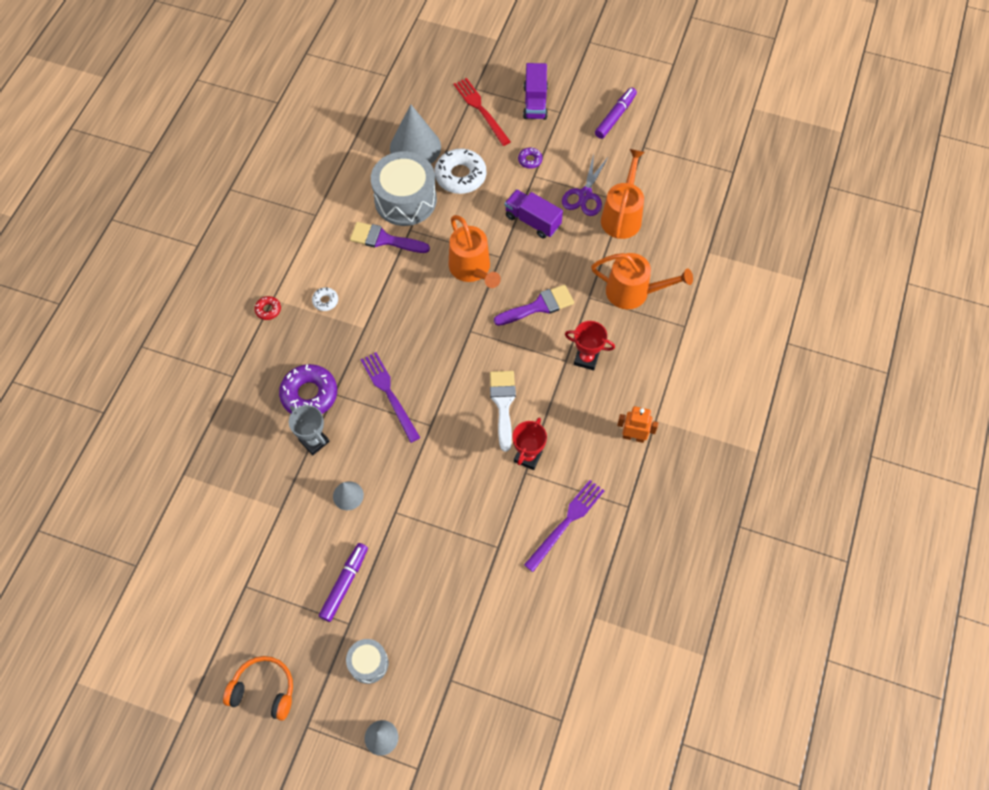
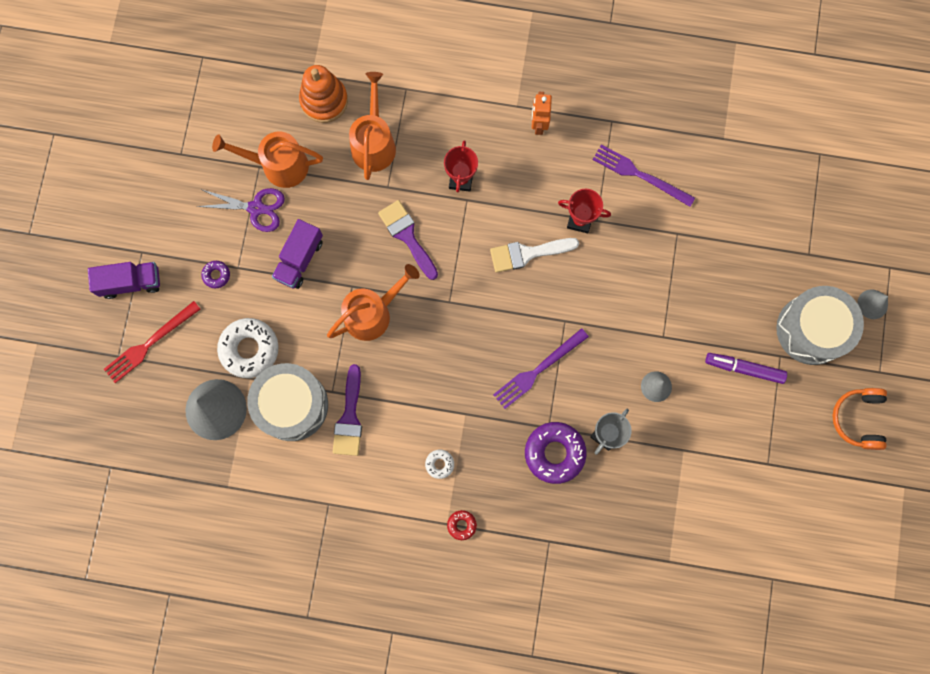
camera: 100 degrees left, 15 degrees up
grey drum [346,639,388,684] -> grey drum [776,286,864,365], size x1.94
purple marker [595,88,637,139] -> none
none -> orange stacking toy [299,65,348,123]

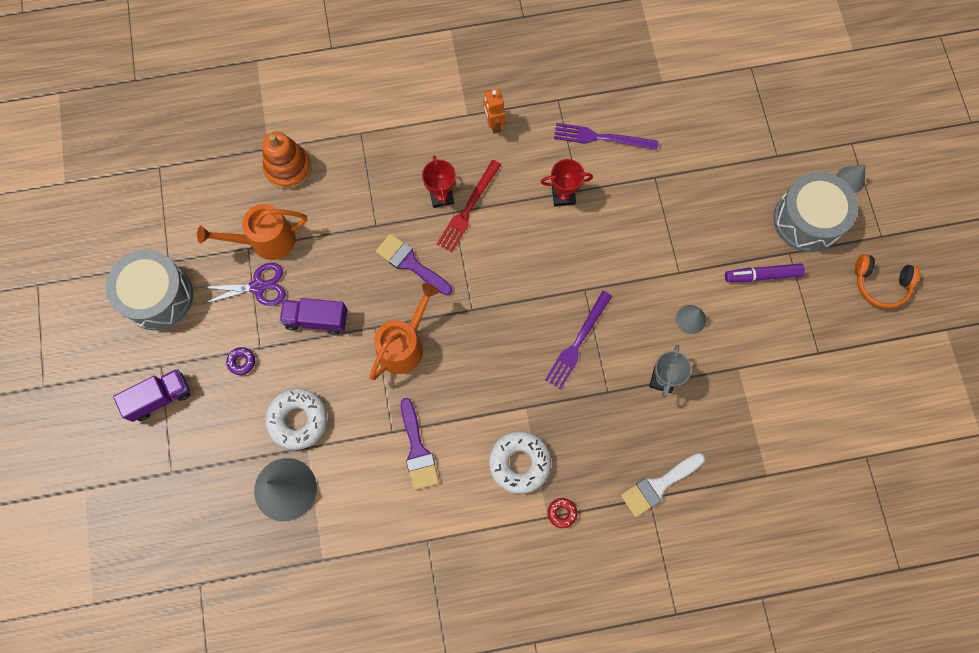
camera: 20 degrees left, 5 degrees down
red fork [104,301,201,383] -> red fork moved to [437,160,501,252]
grey drum [247,363,328,441] -> grey drum moved to [106,250,193,330]
purple truck [272,219,323,289] -> purple truck turned 90 degrees clockwise [279,298,347,334]
orange watering can [349,72,396,180] -> none
white donut [425,450,454,479] -> white donut [489,431,551,494], size x2.11
white brush [490,238,579,273] -> white brush moved to [621,453,705,517]
purple donut [525,422,587,484] -> none
orange headphones [833,388,887,450] -> orange headphones turned 60 degrees counterclockwise [855,254,920,309]

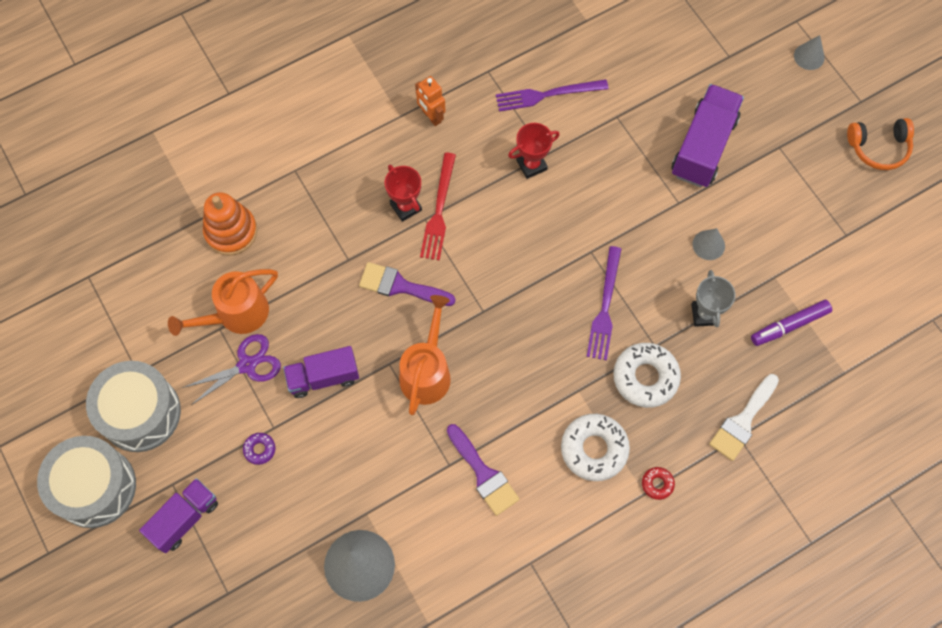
camera: 20 degrees left, 5 degrees down
white donut [265,388,328,450] -> white donut moved to [613,343,681,408]
purple marker [725,263,805,282] -> purple marker moved to [751,300,832,346]
grey drum [773,172,858,252] -> grey drum moved to [37,436,136,528]
none -> purple truck [671,84,744,187]

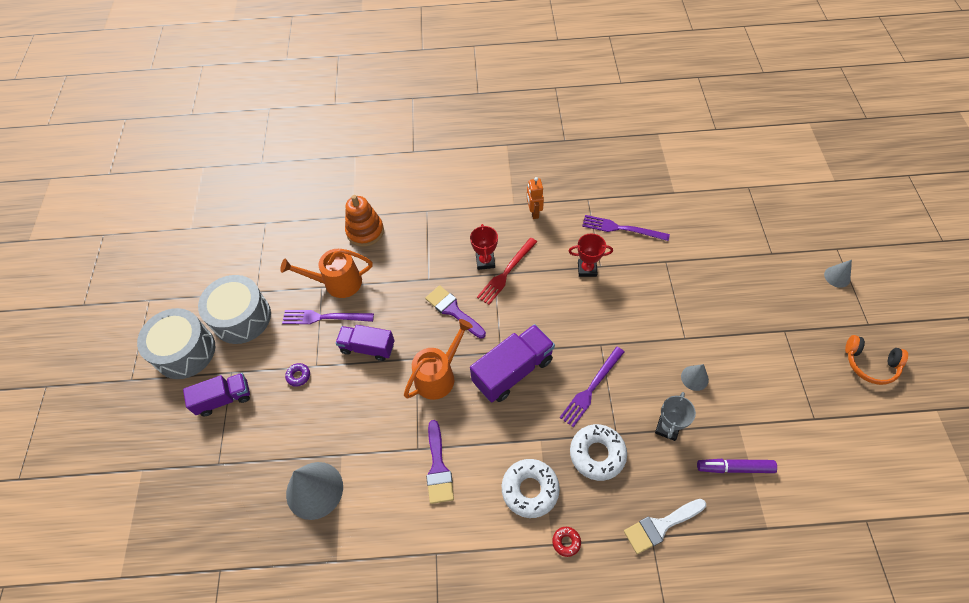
camera: 30 degrees right, 10 degrees down
purple scissors [182,334,281,405] -> purple fork [282,310,374,324]
purple truck [671,84,744,187] -> purple truck moved to [470,324,555,402]

